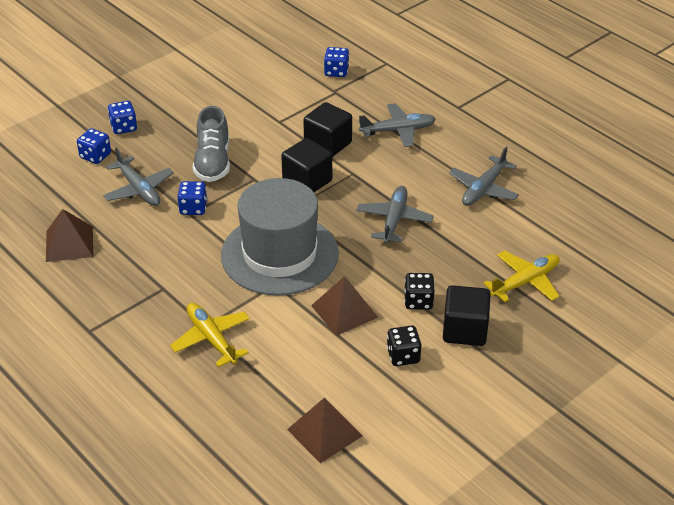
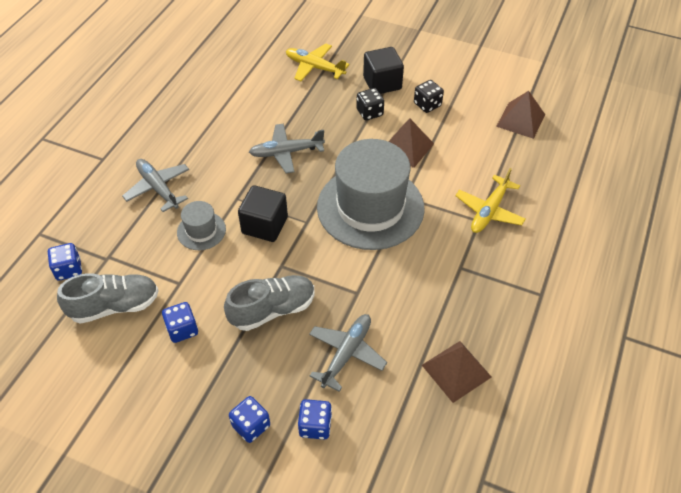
camera: 115 degrees left, 10 degrees up
blue dice [178,181,207,215] -> blue dice moved to [162,302,198,343]
black cube [303,102,352,157] -> grey hat [177,201,226,250]
grey plane [449,147,519,206] -> none
none -> grey shoe [57,273,159,324]

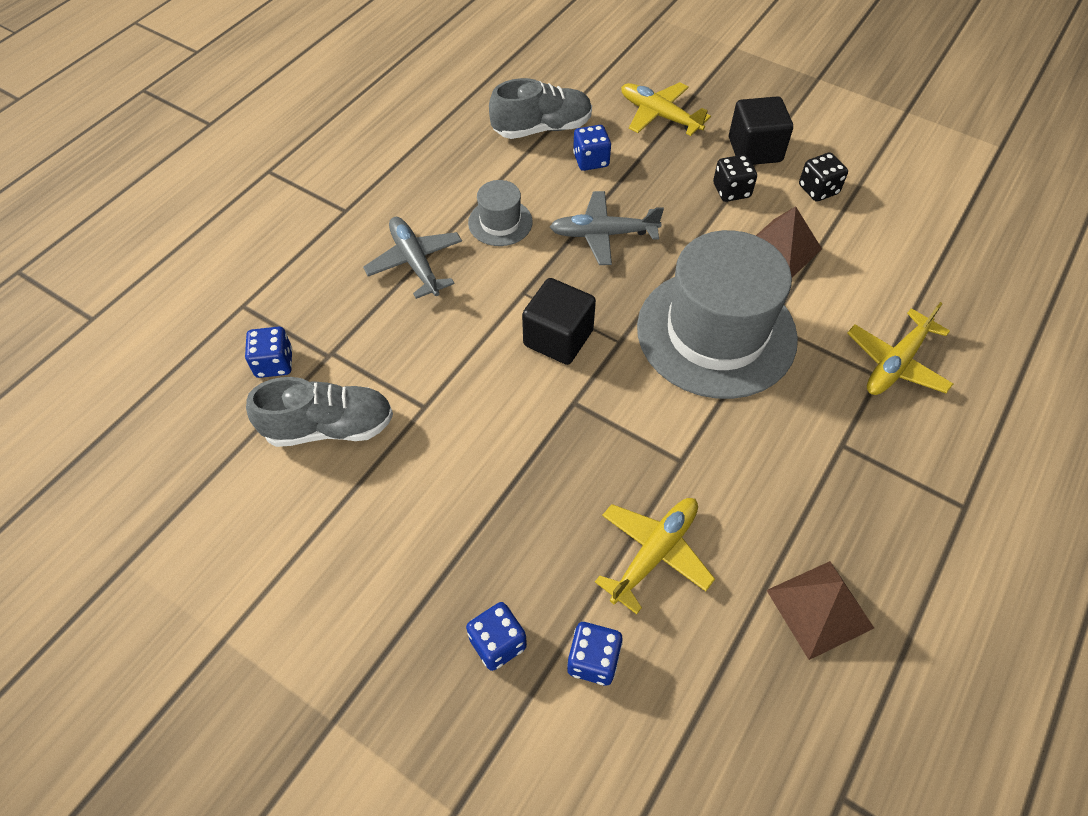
camera: 10 degrees right, 5 degrees up
blue dice [162,302,198,343] -> blue dice moved to [573,125,611,171]
grey hat [177,201,226,250] -> grey hat moved to [468,180,533,246]
grey shoe [224,275,315,331] -> grey shoe moved to [489,78,592,139]
grey plane [309,314,387,392] -> yellow plane [595,498,715,614]
brown pyramid [496,91,545,139] -> none

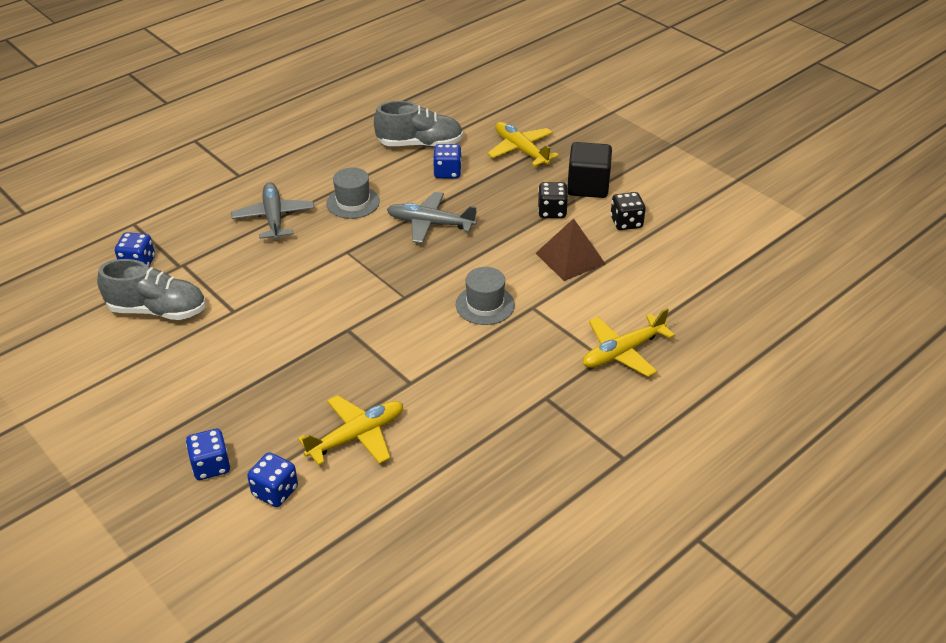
camera: 15 degrees right, 15 degrees down
black cube [522,278,596,365] -> none
grey hat [637,230,798,399] -> grey hat [456,267,515,325], size x0.44
brown pyramid [766,561,874,660] -> none

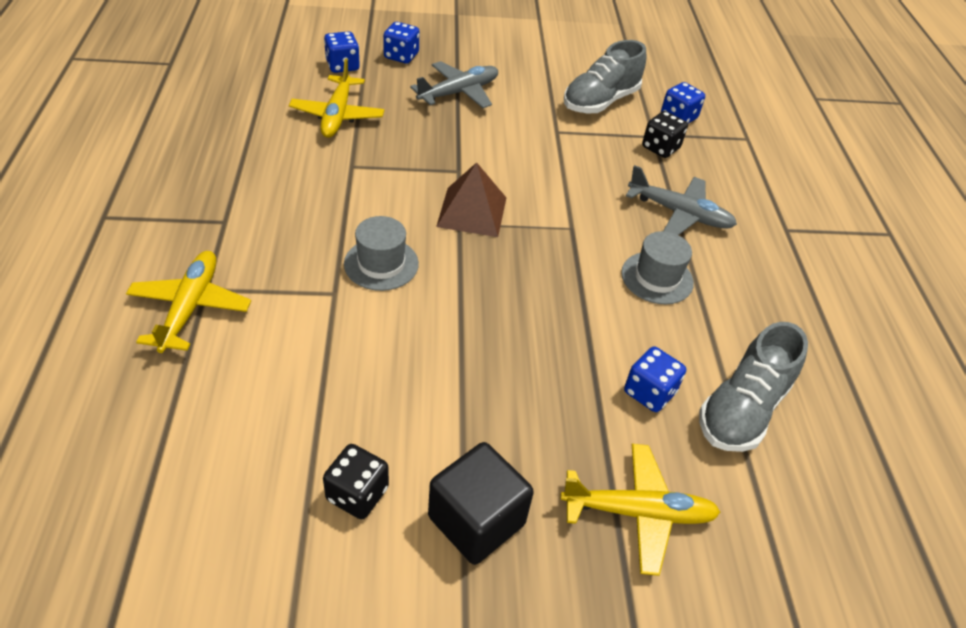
camera: 125 degrees right, 5 degrees up
grey plane [386,192,477,243] -> grey plane moved to [410,61,498,108]
brown pyramid [536,218,605,281] -> brown pyramid moved to [436,162,506,237]
black dice [538,182,568,218] -> black dice moved to [642,111,688,158]

